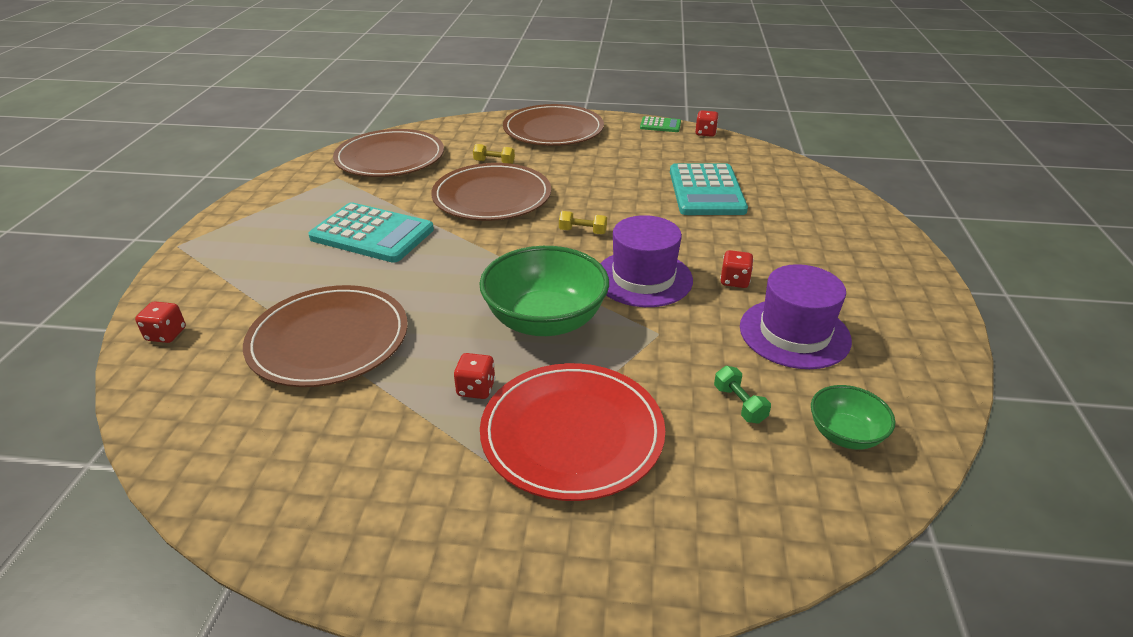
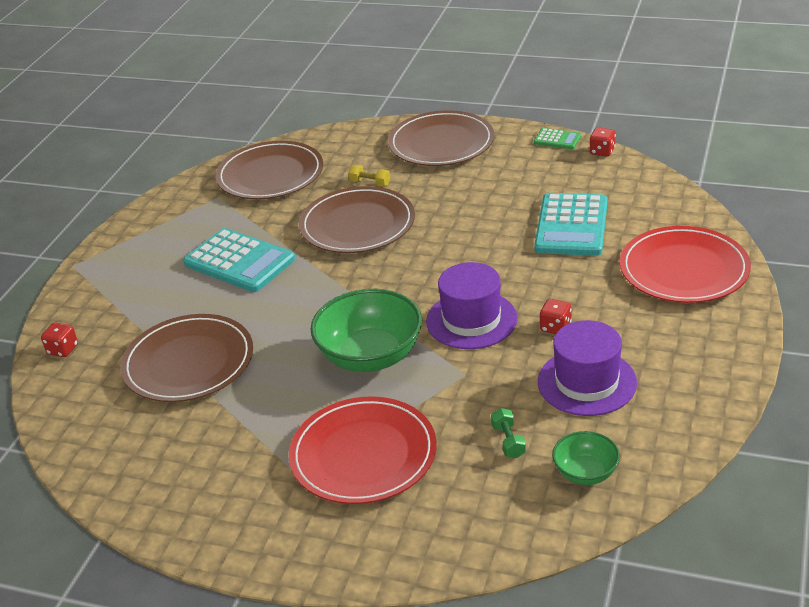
camera: 15 degrees right, 0 degrees up
red dice [454,353,496,399] -> none
yellow dumbbell [559,211,607,234] -> none
none -> red plate [620,226,751,303]

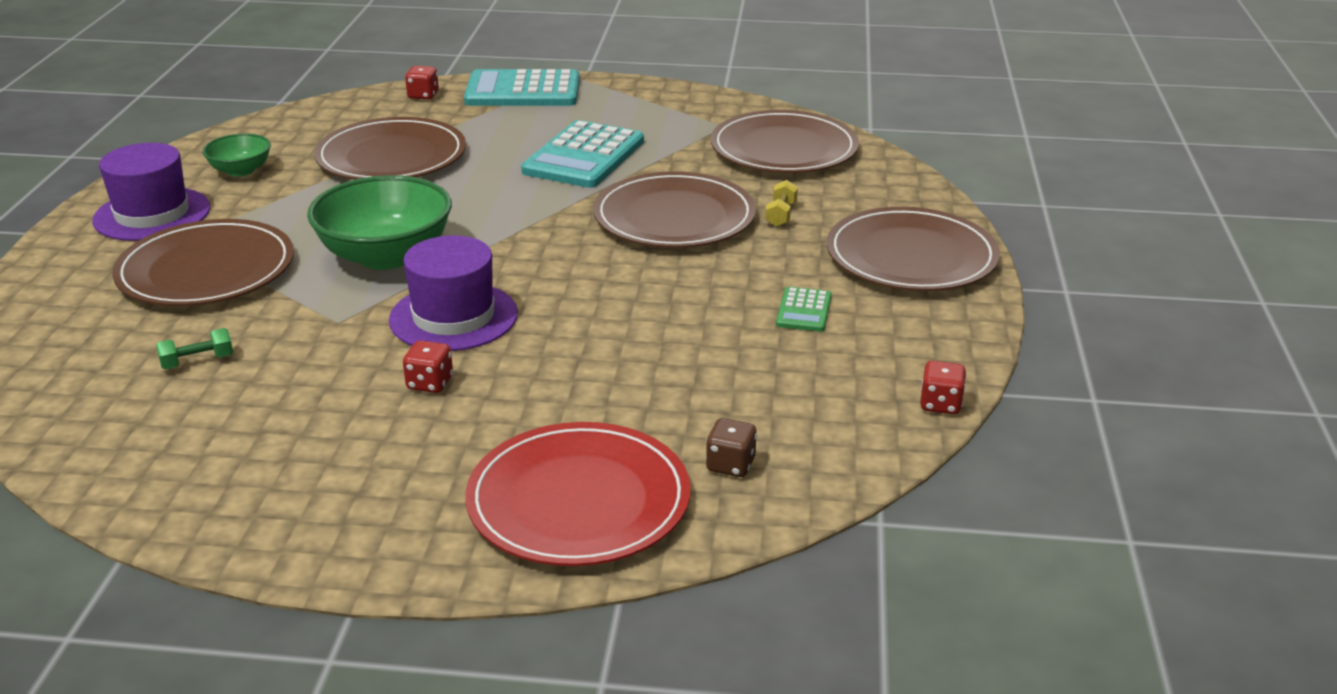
camera: 75 degrees right, 5 degrees down
red plate [289,396,437,504] -> brown plate [112,219,294,306]
green calculator [534,128,581,149] -> green calculator moved to [776,287,832,332]
turquoise calculator [534,193,608,256] -> turquoise calculator moved to [464,69,580,106]
purple hat [538,320,637,416] -> purple hat moved to [92,143,210,241]
green bowl [552,431,620,485] -> green bowl moved to [202,133,271,177]
none -> brown dice [706,418,757,477]

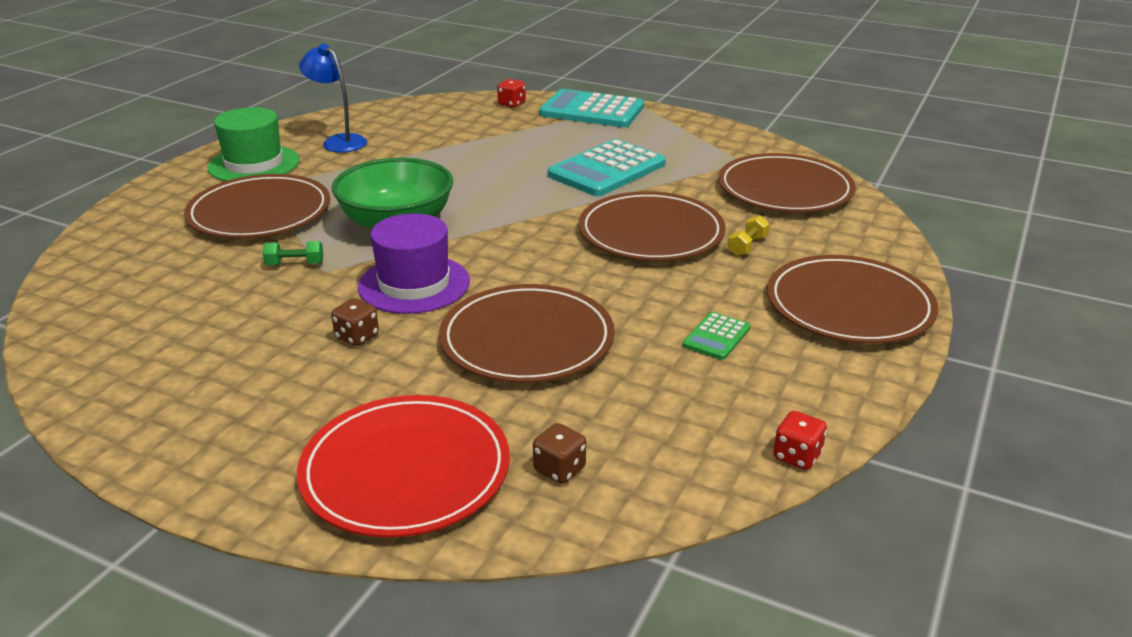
camera: 20 degrees right, 0 degrees up
purple hat [92,143,210,241] -> green hat [207,107,300,181]
green dumbbell [156,328,233,369] -> green dumbbell moved to [263,241,323,265]
green bowl [202,133,271,177] -> blue lamp [299,44,367,153]
brown plate [314,117,466,180] -> brown plate moved to [439,284,615,383]
red dice [403,340,453,393] -> brown dice [331,298,379,346]

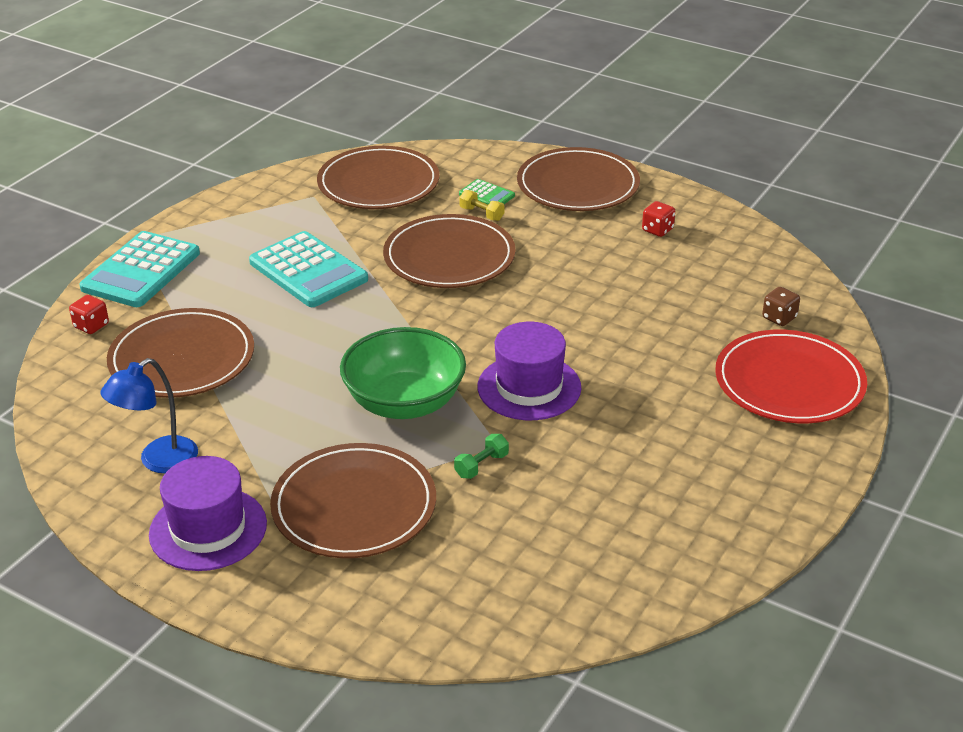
camera: 85 degrees left, 5 degrees up
green hat [207,107,300,181] -> purple hat [149,456,267,571]
green dumbbell [263,241,323,265] -> green dumbbell turned 45 degrees clockwise [454,434,509,479]
brown dice [331,298,379,346] -> none
brown plate [439,284,615,383] -> brown plate moved to [107,308,254,398]
green calculator [683,312,750,360] -> green calculator moved to [459,179,515,205]
red dice [773,411,827,470] -> red dice moved to [642,201,675,237]

